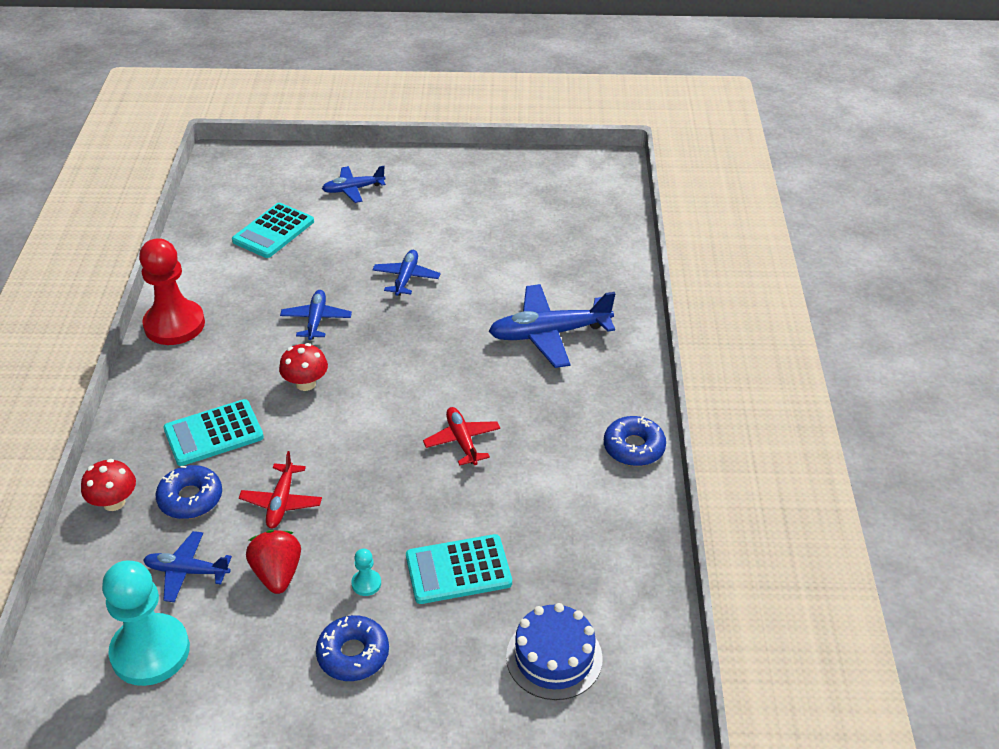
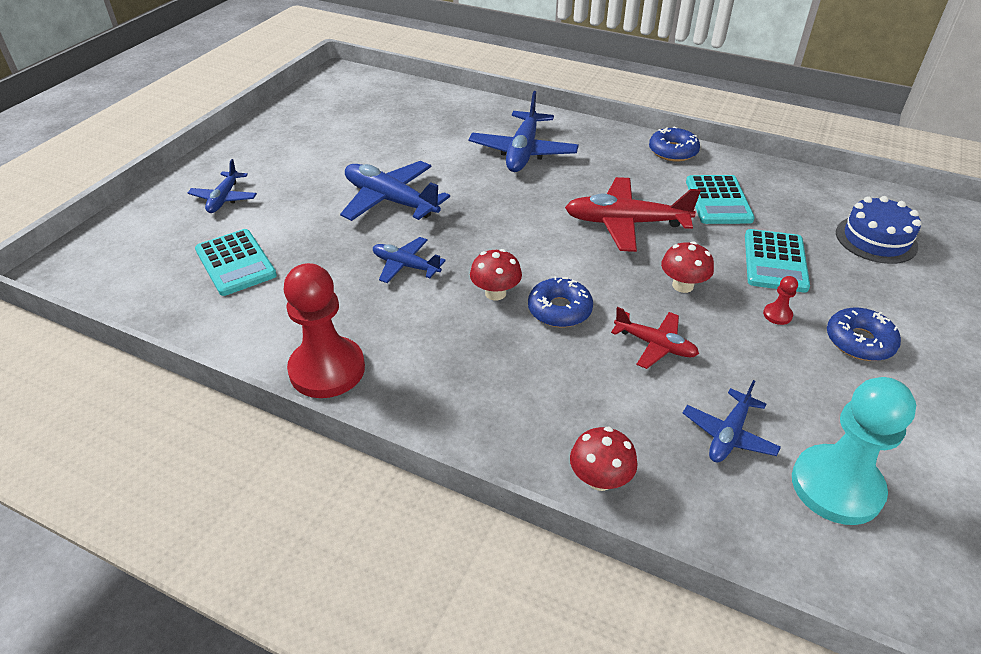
camera: 65 degrees left, 0 degrees up
blue donut [156,465,222,519] -> blue donut moved to [528,276,593,327]
turquoise calculator [163,399,264,466] -> turquoise calculator moved to [686,175,755,224]
red strawberry [246,530,301,594] -> none
turquoise pawn [351,549,381,596] -> red pawn [763,276,798,325]
blue plane [372,250,440,296] -> blue plane [340,161,450,221], size x1.72
red plane [423,407,500,466] -> red plane [565,177,701,252], size x1.72
none -> red mushroom [661,241,714,293]

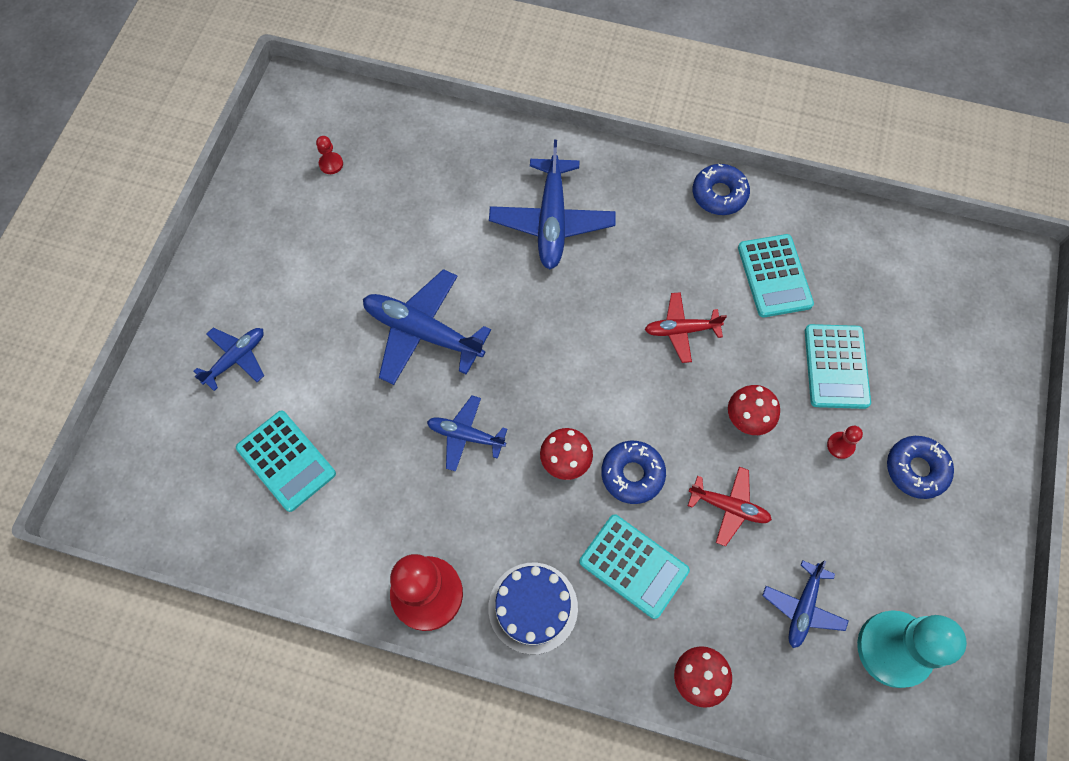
camera: 10 degrees left, 25 degrees up
blue plane [188,159,257,213] -> blue plane turned 135 degrees counterclockwise [194,328,264,391]
red plane [565,177,701,252] -> red plane [645,292,727,363], size x0.58
blue cake [836,196,921,264] -> blue cake moved to [488,563,578,654]
none -> red pawn [316,136,343,174]
none -> turquoise calculator [579,514,690,619]

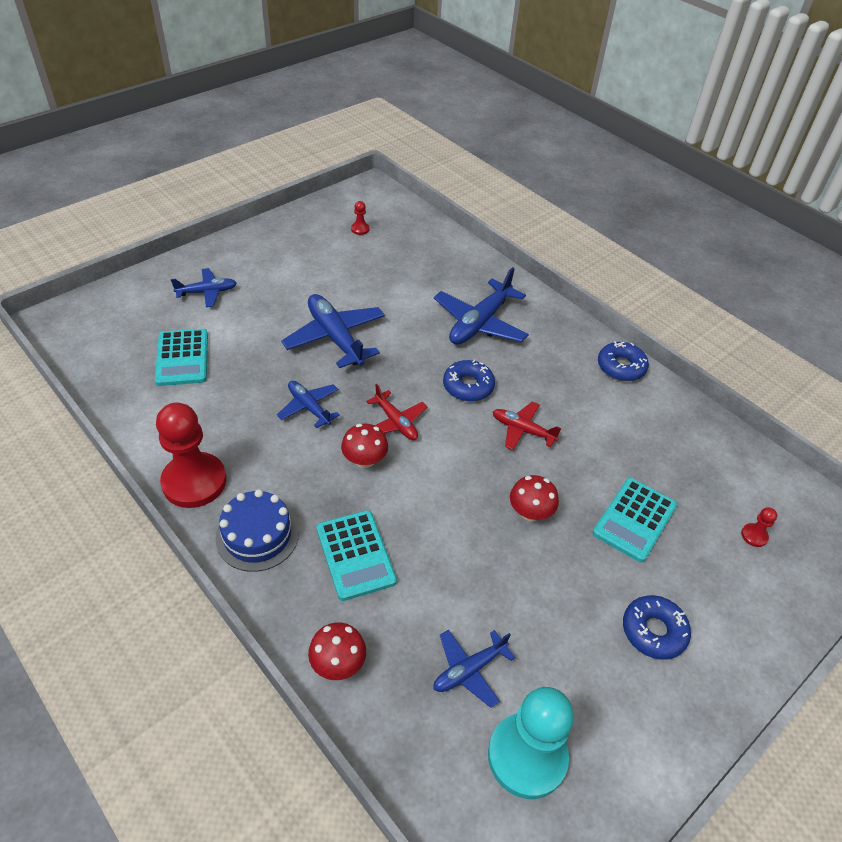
camera: 30 degrees right, 20 degrees down
blue donut [601,441,666,504] -> blue donut moved to [443,359,495,402]
red plane [688,467,772,546] -> red plane moved to [366,384,427,440]
turquoise calculator [738,234,814,317] -> none
red pawn [827,426,863,459] -> red pawn moved to [741,507,777,547]

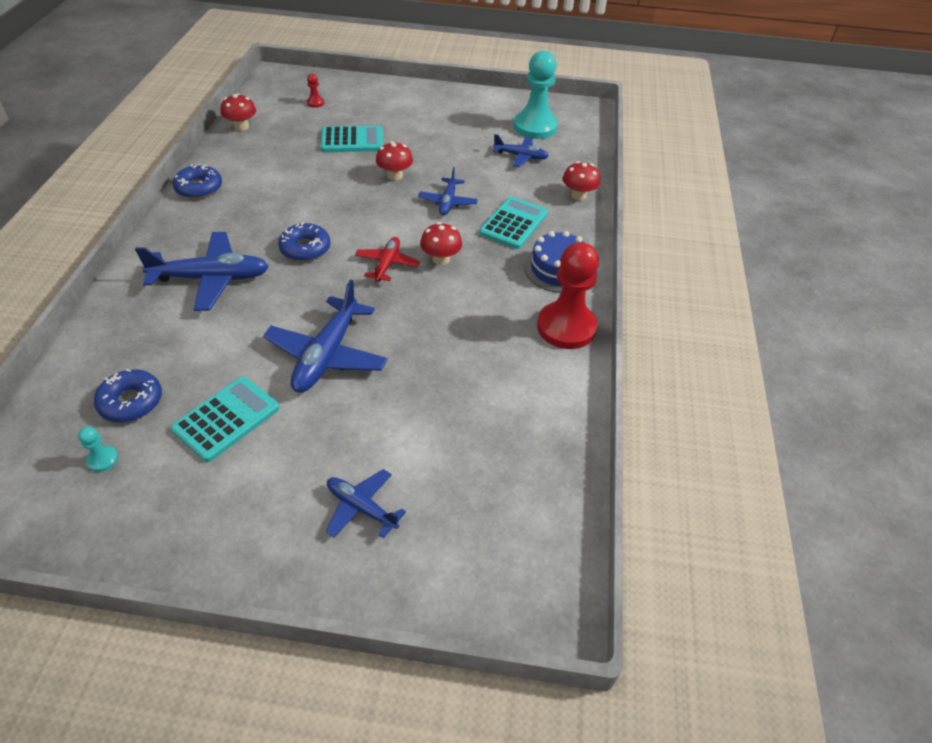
camera: 130 degrees left, 0 degrees up
turquoise calculator [155,329,208,386] -> turquoise calculator moved to [171,376,279,462]
blue plane [277,381,340,428] -> blue plane moved to [418,167,478,215]
red pawn [351,201,369,235] -> turquoise pawn [78,427,118,472]
red plane [493,402,561,450] -> none
blue donut [623,595,691,660] -> blue donut moved to [94,369,162,422]
none -> red mushroom [220,93,256,131]

